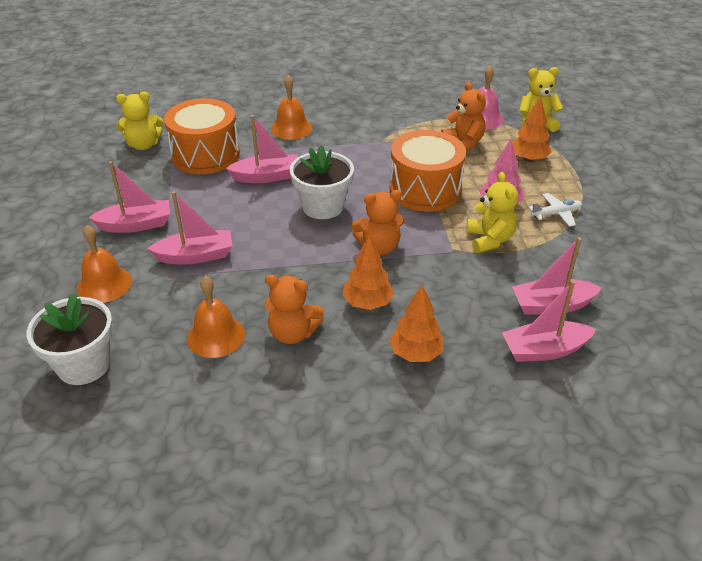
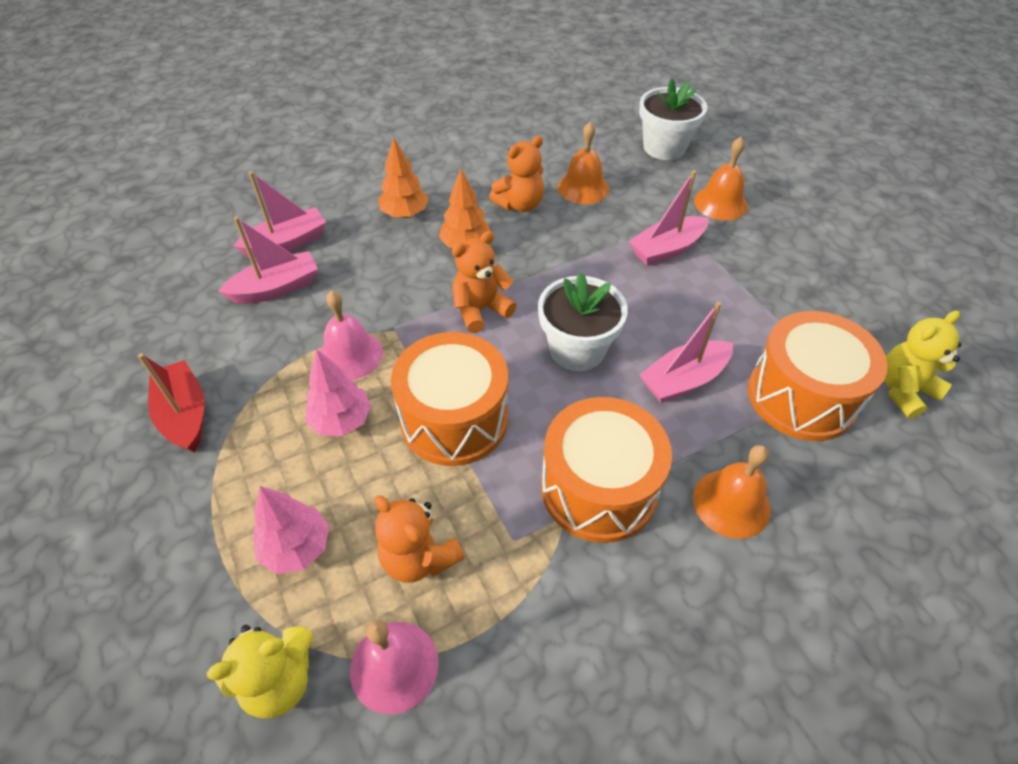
camera: 160 degrees right, 10 degrees up
pink boat [88,161,170,233] -> none
orange teddy bear [265,275,324,344] -> orange teddy bear turned 150 degrees clockwise [489,136,544,212]
yellow teddy bear [467,172,518,253] -> pink bell [320,290,383,380]
orange tree [512,96,552,162] -> pink tree [253,486,329,574]
white plane [528,193,582,227] -> none
none -> red boat [138,353,205,452]
none -> orange drum [541,397,672,543]

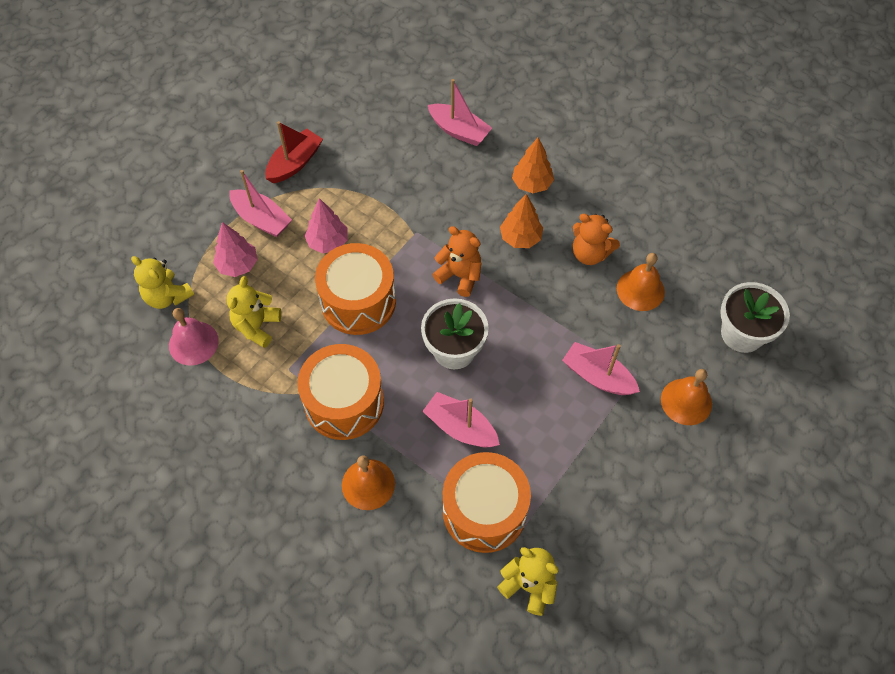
camera: 65 degrees right, 10 degrees up
pink boat [218,217,318,304] -> pink boat moved to [229,170,292,237]
pink bell [320,290,383,380] -> none
orange teddy bear [374,496,465,583] -> yellow teddy bear [227,276,281,348]

